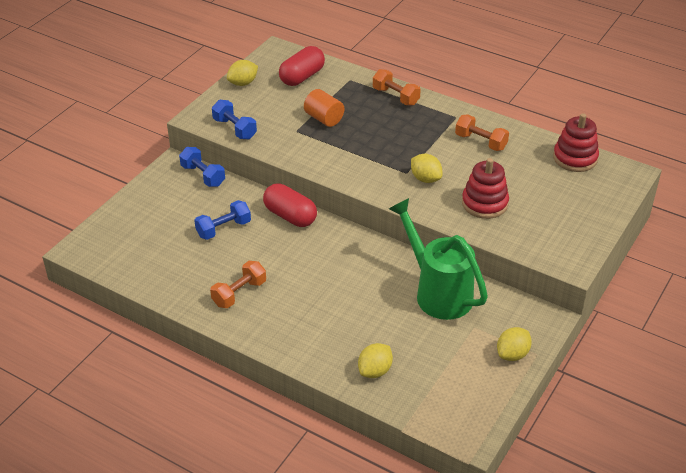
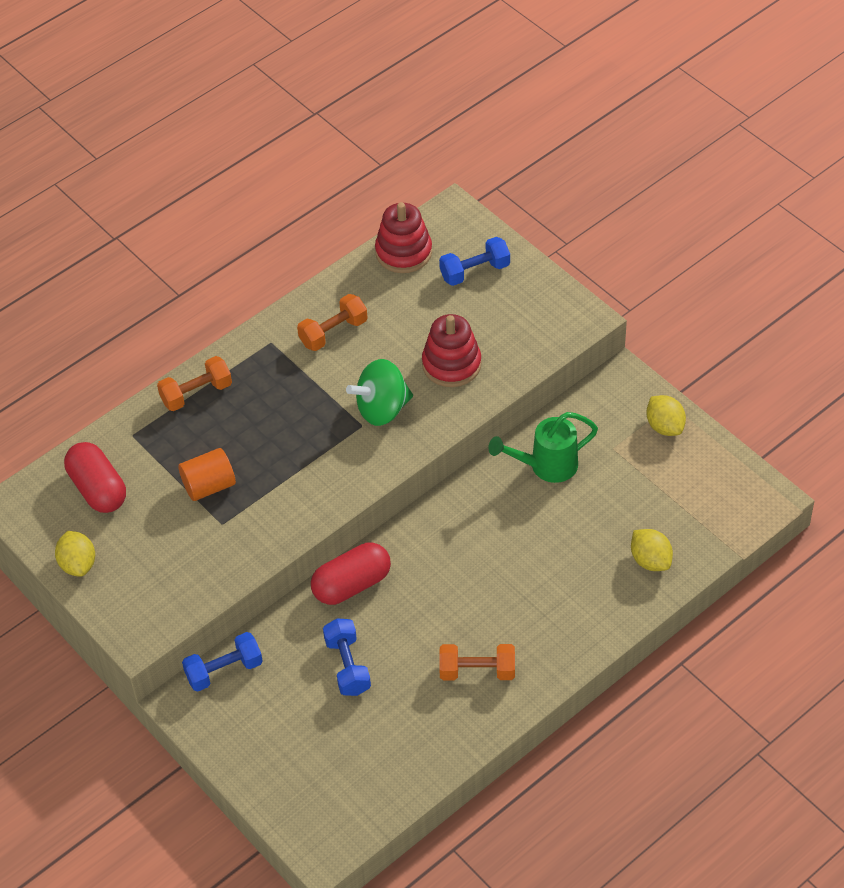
camera: 70 degrees left, 10 degrees up
orange dumbbell [210,261,266,308] -> orange dumbbell turned 60 degrees counterclockwise [439,644,515,680]
blue dumbbell [212,100,257,139] -> blue dumbbell moved to [439,237,510,286]
green watering can [389,198,488,320] -> green watering can [488,412,598,483], size x0.67
yellow lemon [411,154,442,183] -> green spinning top [346,359,413,426]

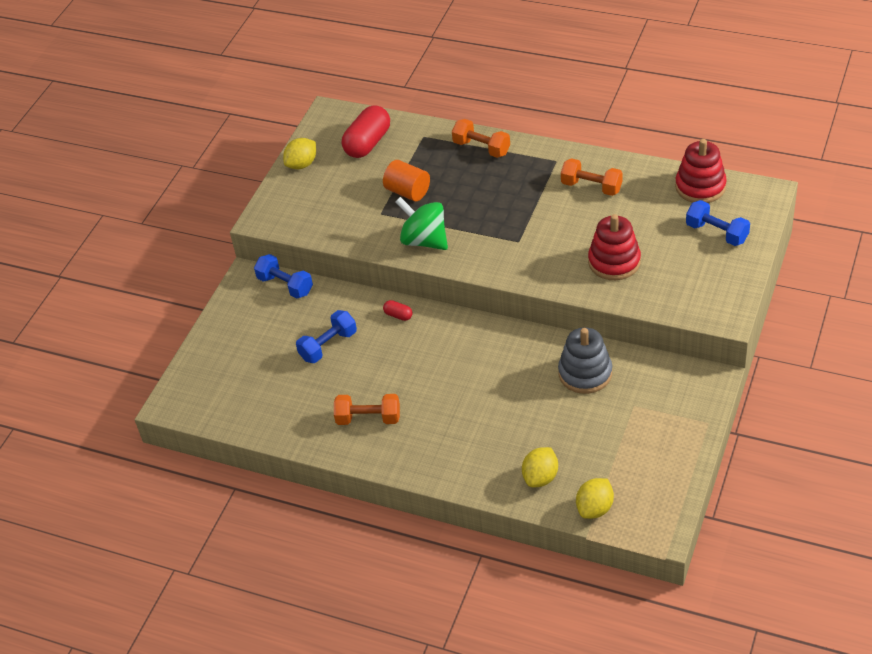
camera: 65 degrees right, 5 degrees down
red capsule [311,543,391,605] -> red capsule [383,300,413,321], size x0.45
green spinning top [346,359,413,426] -> green spinning top moved to [395,197,448,250]
orange dumbbell [439,644,515,680] -> orange dumbbell turned 60 degrees counterclockwise [334,394,400,425]
green watering can [488,412,598,483] -> grey stacking toy [558,327,612,394]
yellow lemon [646,395,686,436] -> yellow lemon moved to [576,478,614,519]

